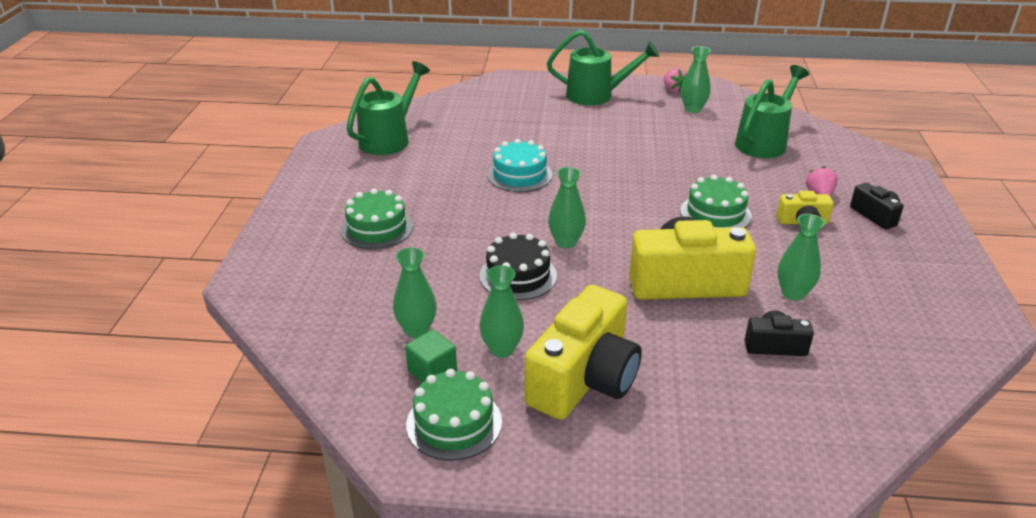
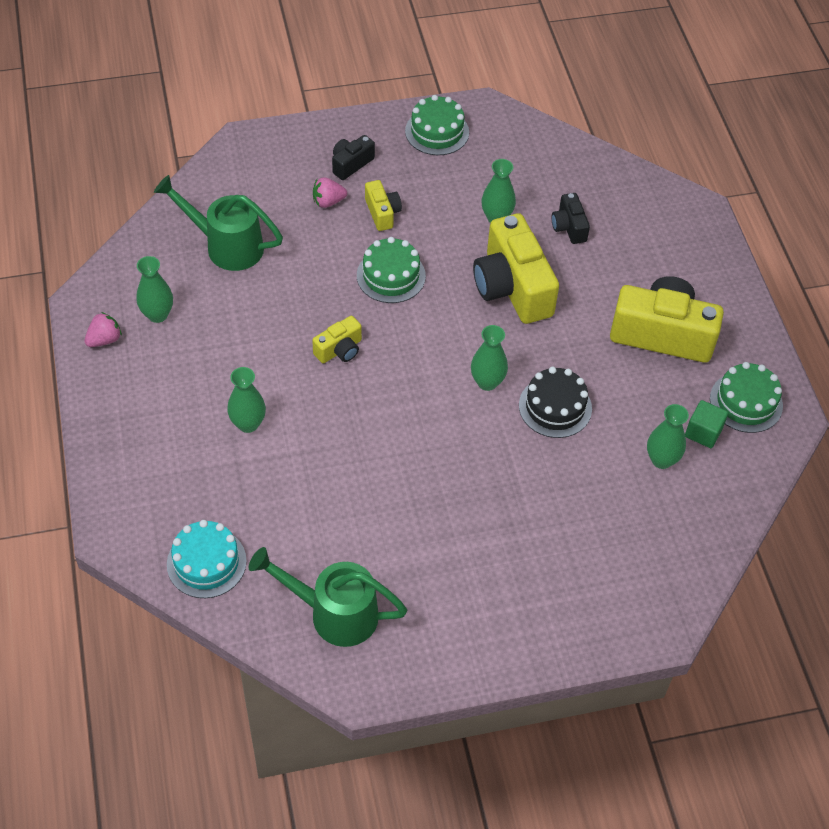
camera: 110 degrees left, 20 degrees up
green cake [341,188,413,249] -> green cake moved to [405,95,469,155]
green vase [479,265,524,358] -> green vase moved to [227,367,266,433]
turquoise cake [487,139,552,192] -> turquoise cake moved to [167,520,247,598]
green watering can [547,29,659,105] -> none
none -> yellow camera [312,316,362,363]

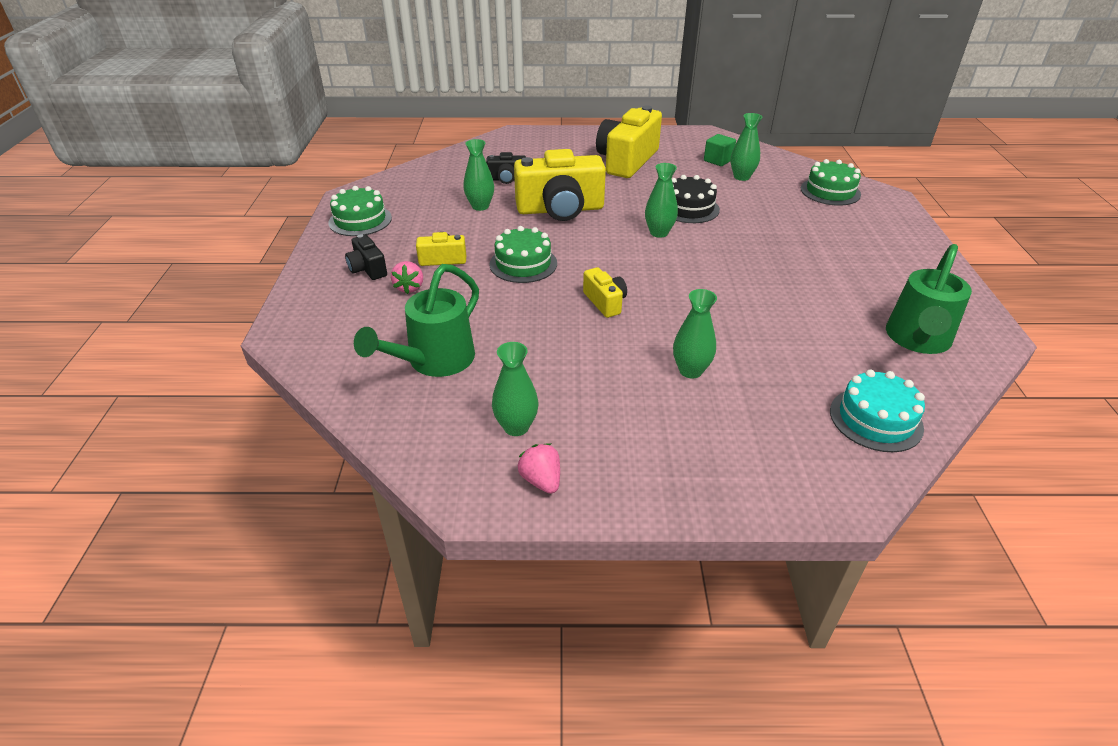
camera: 75 degrees left, 15 degrees down
green cake [710,362,783,433] -> green cake moved to [801,159,861,206]

